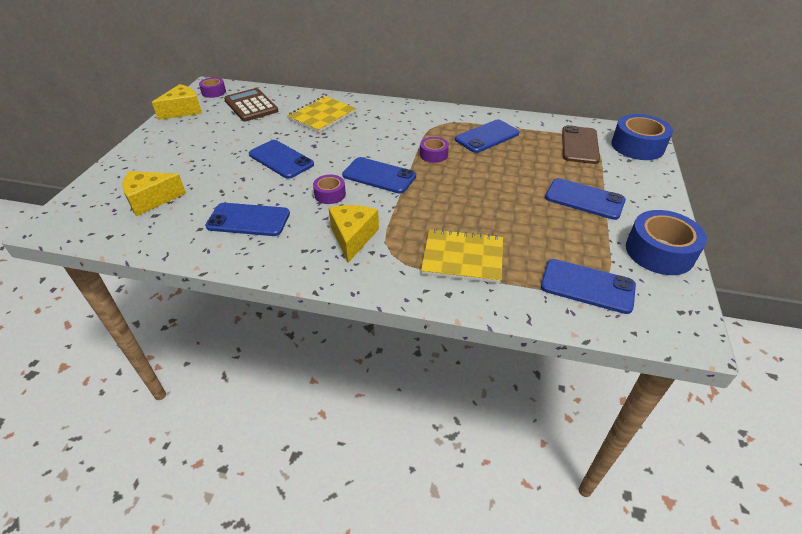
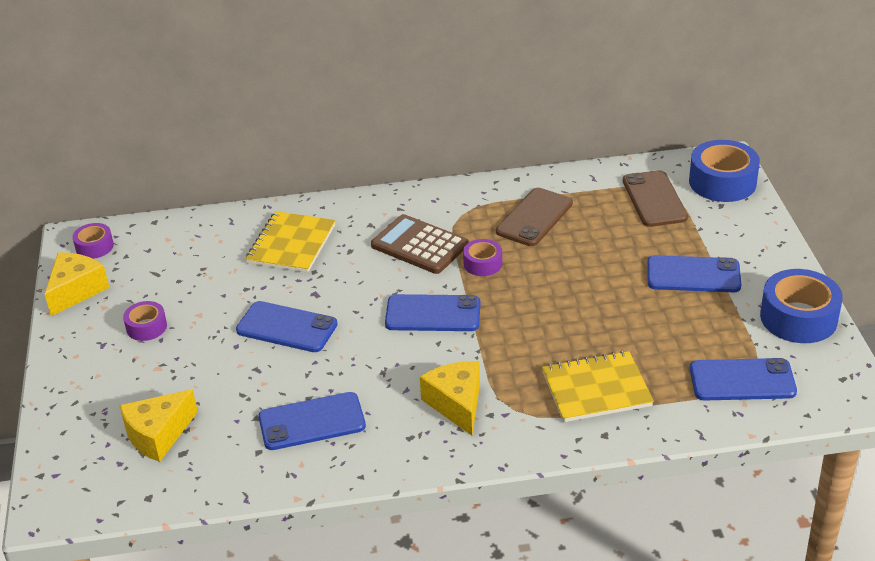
camera: 20 degrees left, 5 degrees down
brown calculator [224,88,278,122] -> brown calculator moved to [371,214,468,274]
purple tape [313,175,346,204] -> purple tape moved to [123,301,167,341]
blue phone [455,119,519,153] -> brown phone [496,188,573,246]

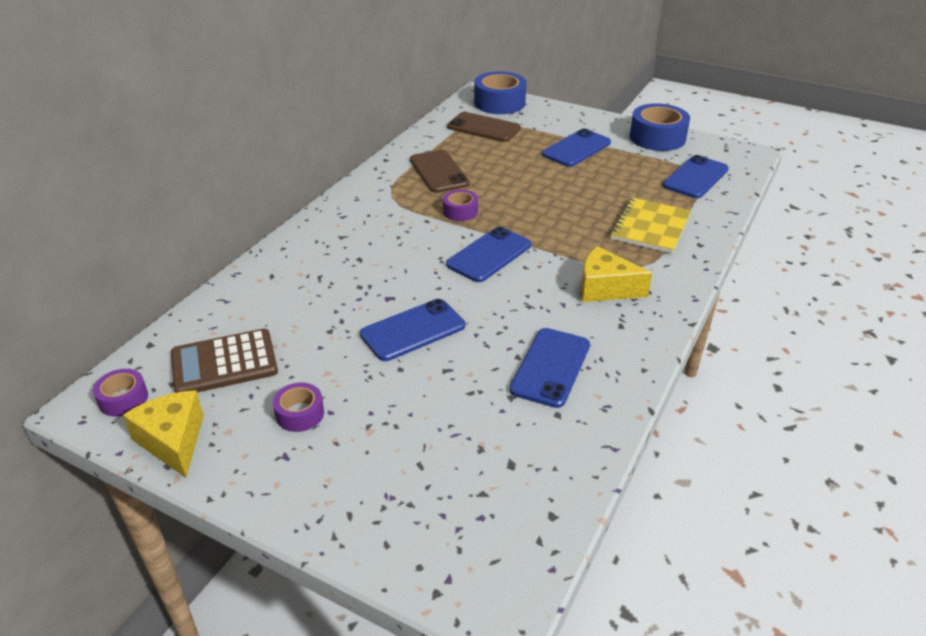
camera: 55 degrees left, 0 degrees up
yellow cheese [119,389,198,462] -> none
yellow notebook [246,211,335,273] -> none
brown calculator [371,214,468,274] -> brown calculator moved to [171,329,278,393]

